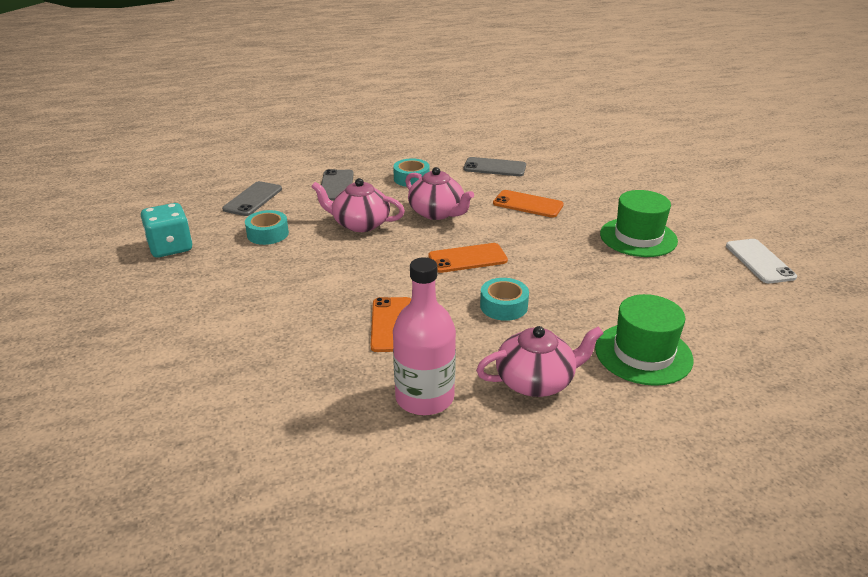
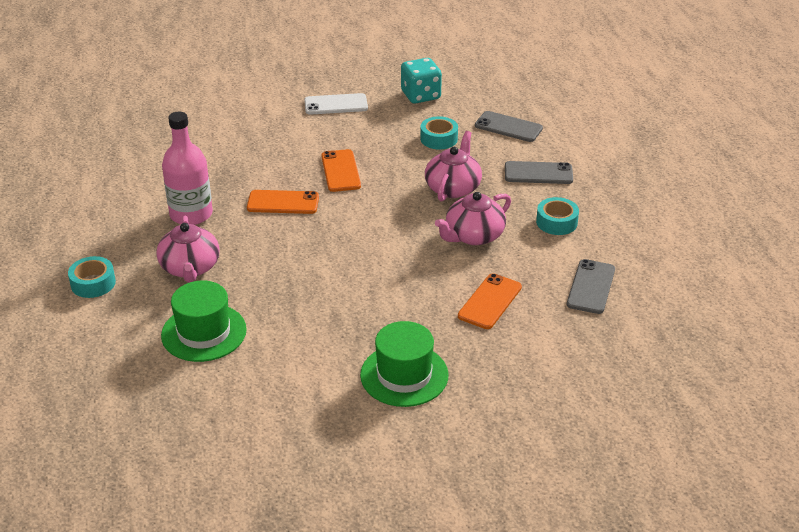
camera: 95 degrees right, 5 degrees up
orange phone [429,243,508,273] -> orange phone moved to [321,149,361,192]
turquoise tape [480,278,529,321] -> turquoise tape moved to [68,256,116,298]
white phone [726,239,797,284] -> white phone moved to [304,93,368,115]

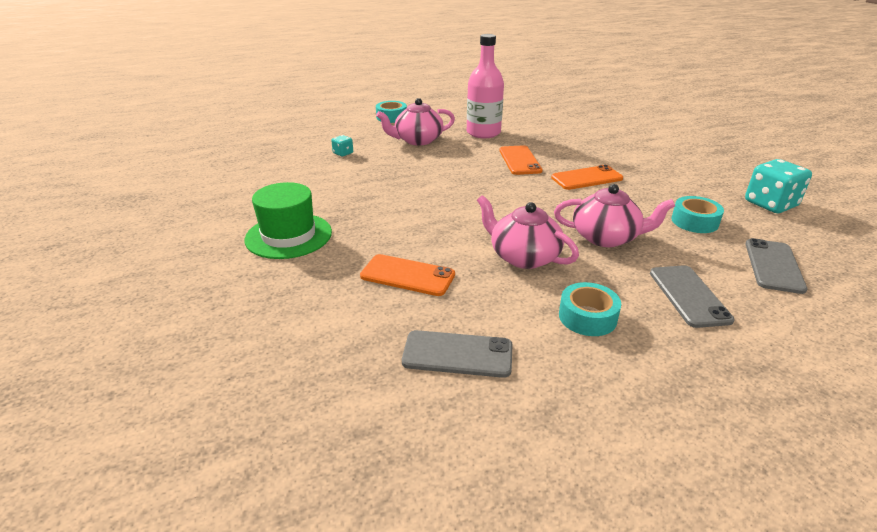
camera: 80 degrees right, 5 degrees down
green hat [161,281,247,362] -> turquoise dice [331,135,353,157]
white phone [304,93,368,115] -> none

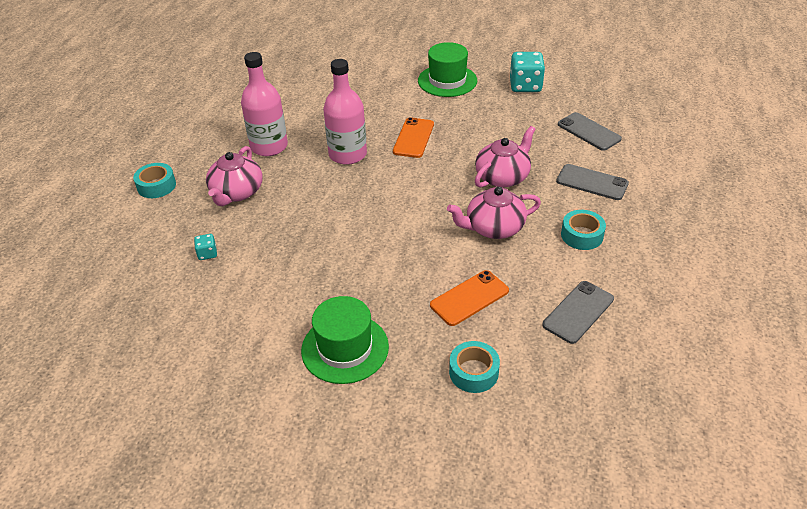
camera: 55 degrees left, 10 degrees up
orange phone [499,145,543,175] -> pink bottle [323,59,367,165]
turquoise tape [671,196,724,233] -> turquoise tape moved to [449,341,500,393]
none -> green hat [418,42,477,97]

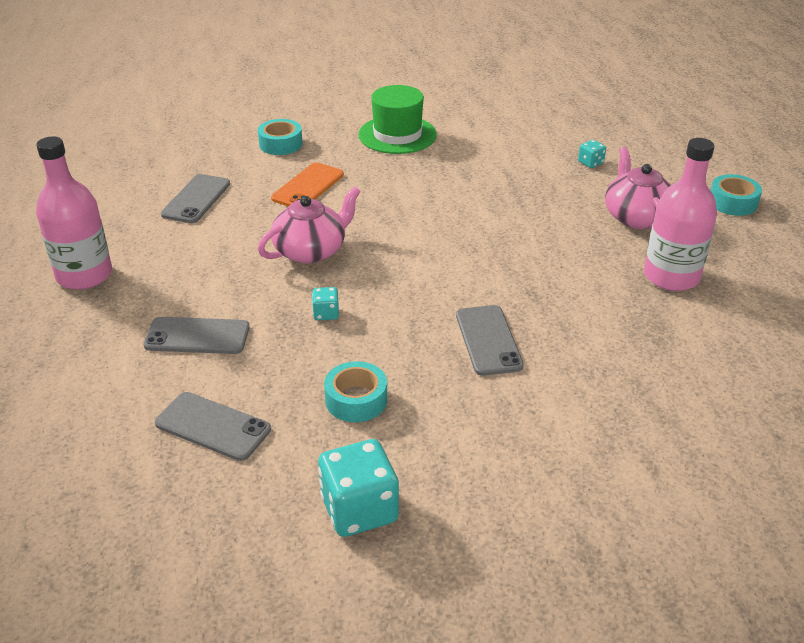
camera: 155 degrees right, 5 degrees down
pink bottle [323,59,367,165] -> pink bottle moved to [36,136,112,290]
orange phone [393,117,434,158] -> grey phone [456,305,524,376]
green hat [418,42,477,97] -> none
pink teapot [475,126,536,187] -> turquoise dice [312,287,339,320]
turquoise tape [561,210,606,250] -> turquoise tape moved to [324,361,387,422]

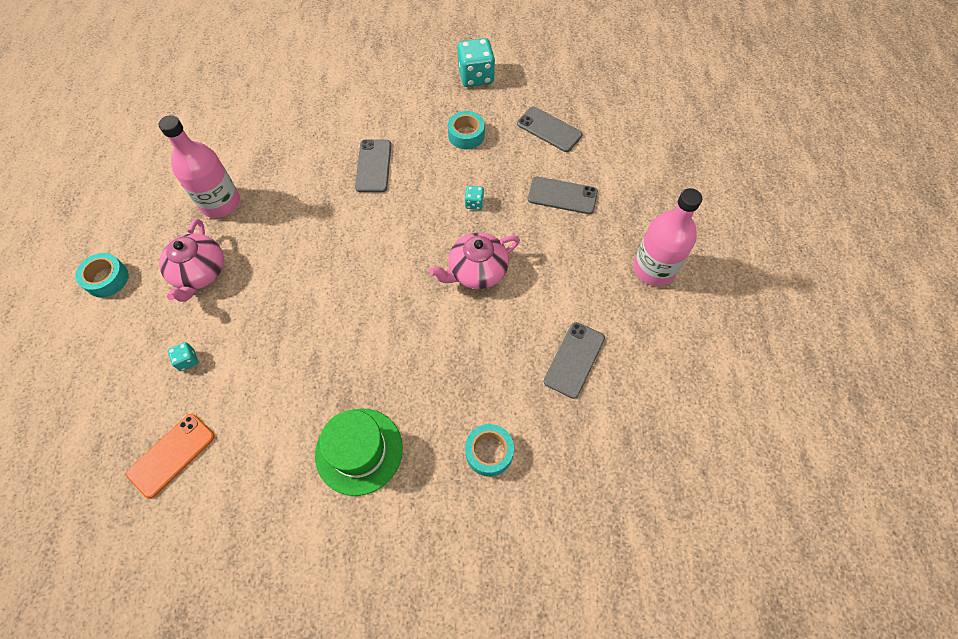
camera: 170 degrees left, 25 degrees up
orange phone [271,162,344,207] -> orange phone moved to [126,414,215,498]

